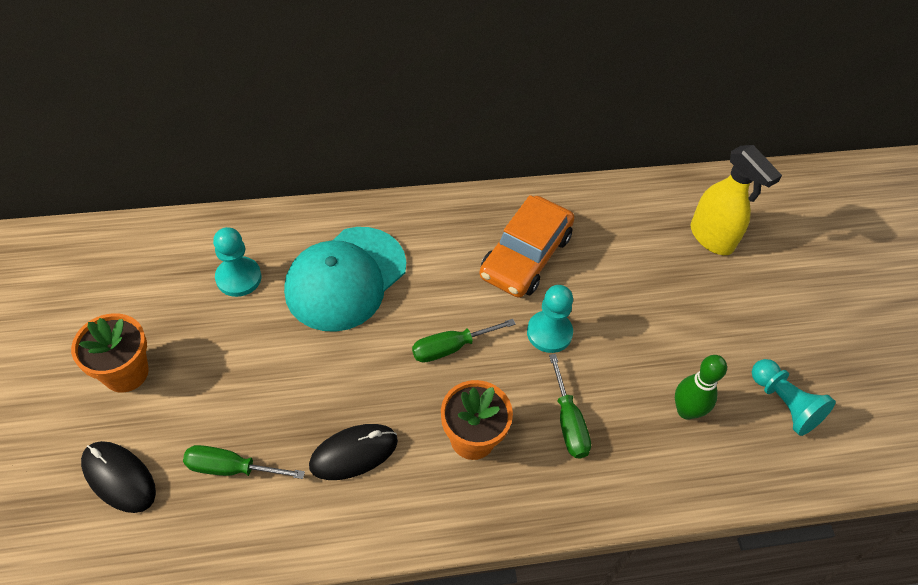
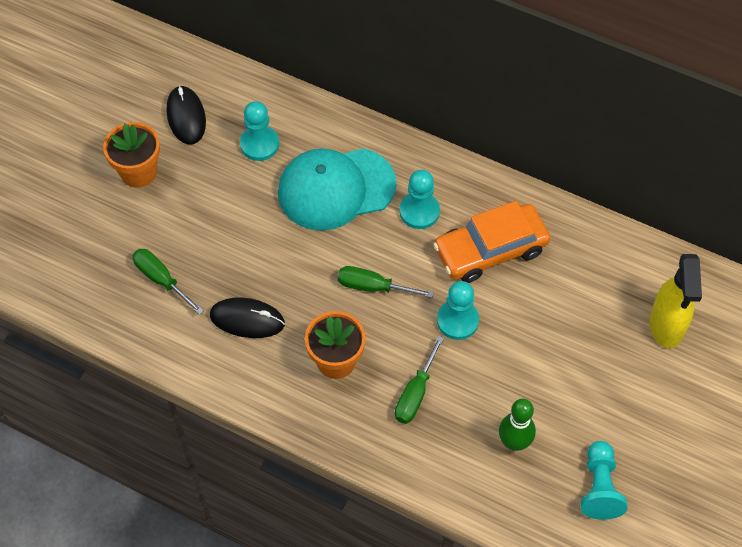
camera: 40 degrees right, 5 degrees up
black mouse [81,441,156,513] -> black mouse moved to [167,85,206,144]
none -> turquoise pawn [399,170,440,229]

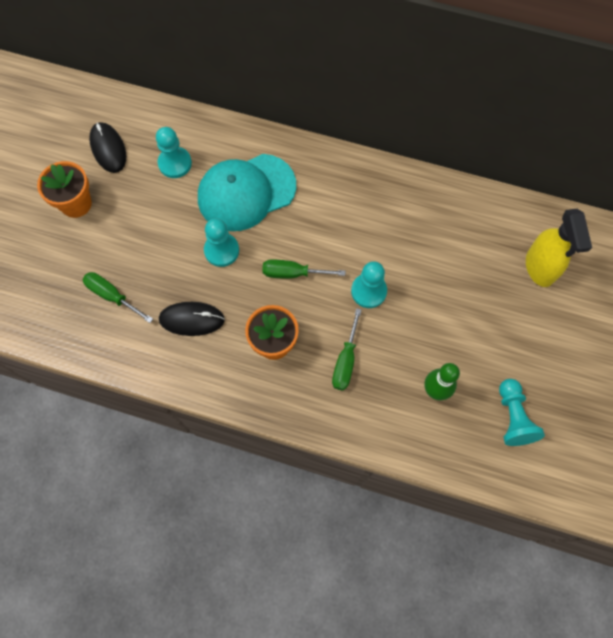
camera: 10 degrees left, 10 degrees up
turquoise pawn [399,170,440,229] -> turquoise pawn moved to [204,218,239,267]
orange car [433,201,550,283] -> none

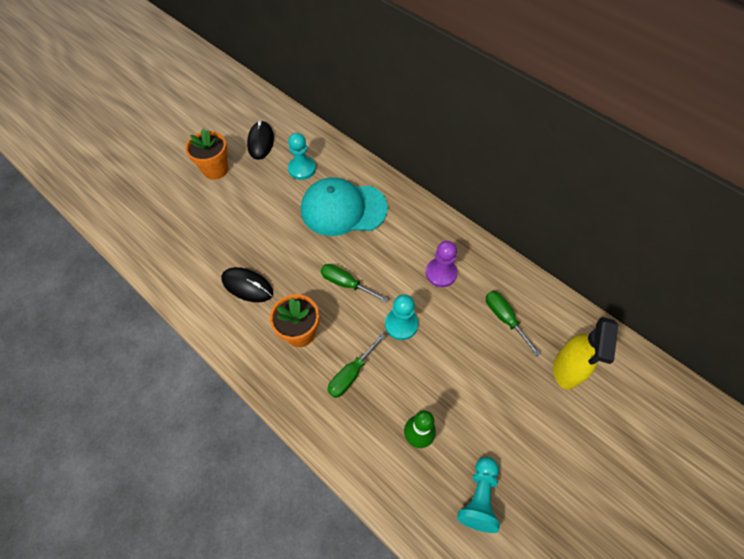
camera: 25 degrees right, 10 degrees down
green screwdriver [83,272,153,323] -> green screwdriver moved to [486,291,541,356]
turquoise pawn [204,218,239,267] -> none
none -> purple pawn [426,241,458,287]

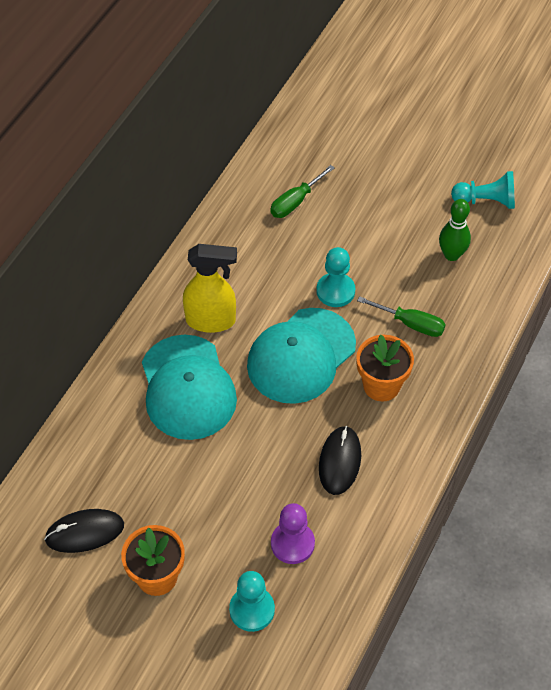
camera: 105 degrees left, 5 degrees down
turquoise pawn [288,133,316,180] -> turquoise pawn moved to [229,571,275,632]
green screwdriver [321,264,389,302] -> turquoise cap [247,308,356,404]
purple pawn [426,241,458,287] -> purple pawn moved to [271,503,315,564]
yellow spray bottle [553,317,618,390] -> yellow spray bottle moved to [183,244,237,333]

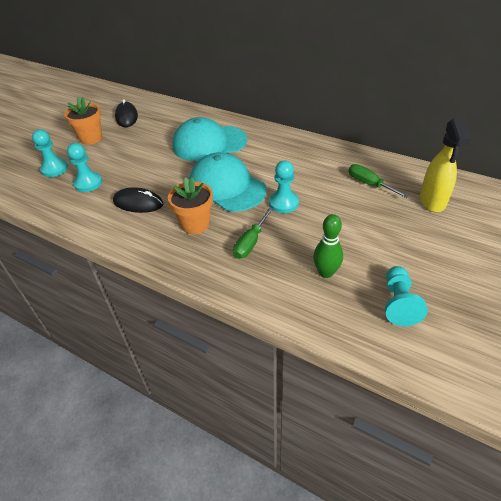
camera: 95 degrees right, 10 degrees down
yellow spray bottle [183,244,237,333] -> yellow spray bottle moved to [420,118,471,212]
purple pawn [271,503,315,564] -> turquoise pawn [67,143,102,192]

